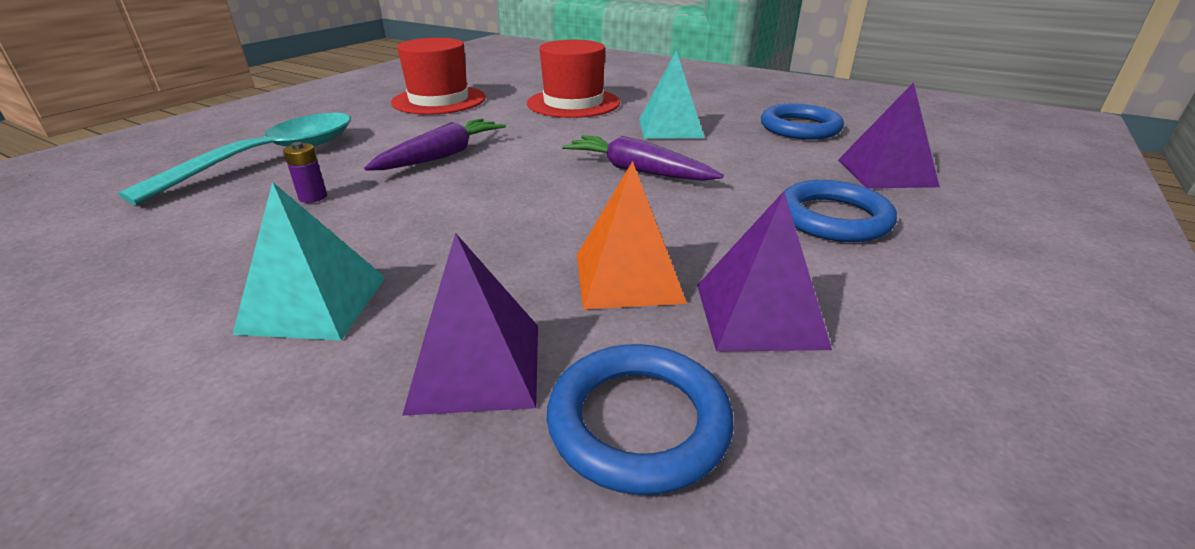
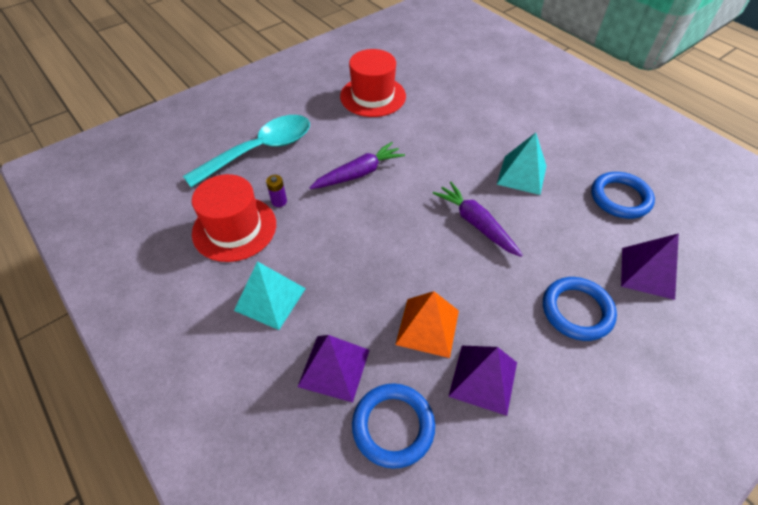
camera: 20 degrees right, 20 degrees up
red hat [527,40,620,118] -> red hat moved to [192,174,276,262]

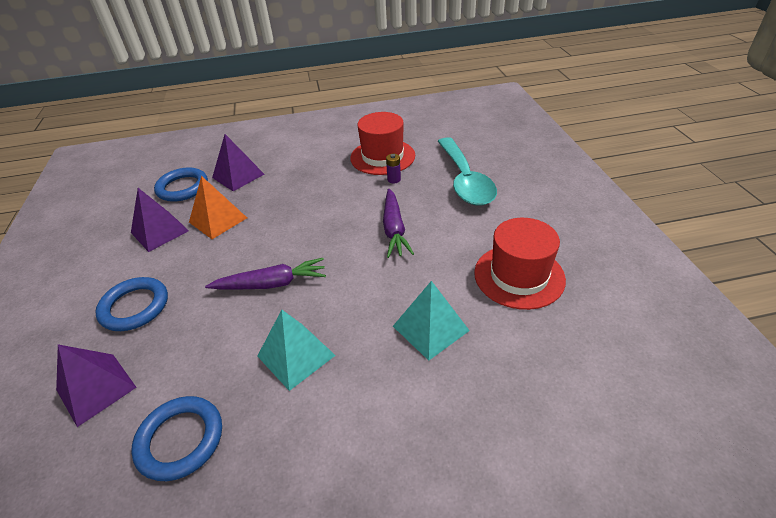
camera: 120 degrees right, 10 degrees down
turquoise pyramid [234,261,306,330] -> turquoise pyramid moved to [393,281,470,361]

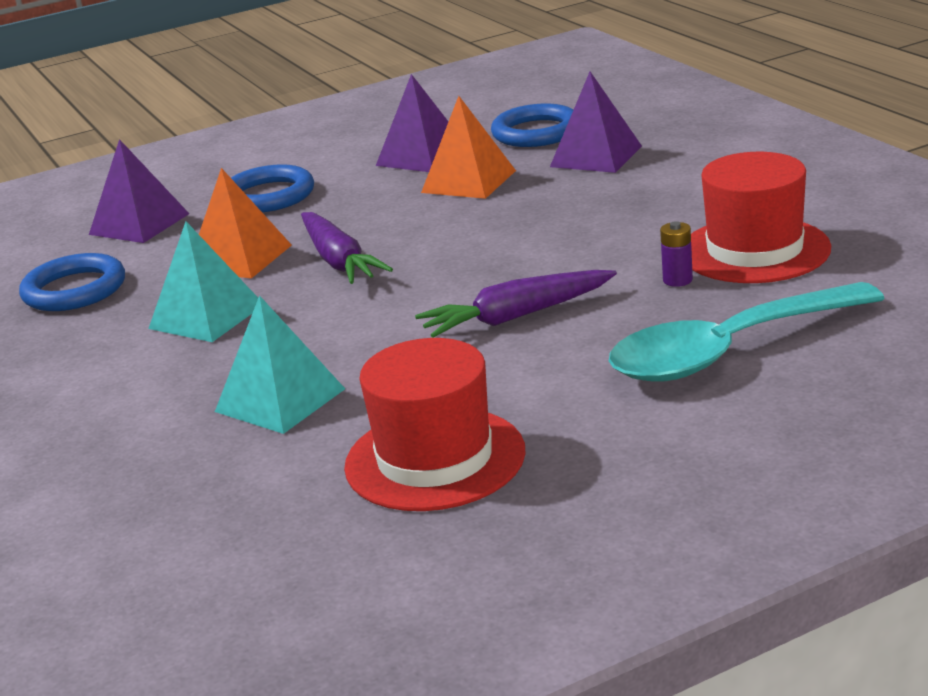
camera: 75 degrees right, 15 degrees down
none -> orange pyramid [199,168,292,279]

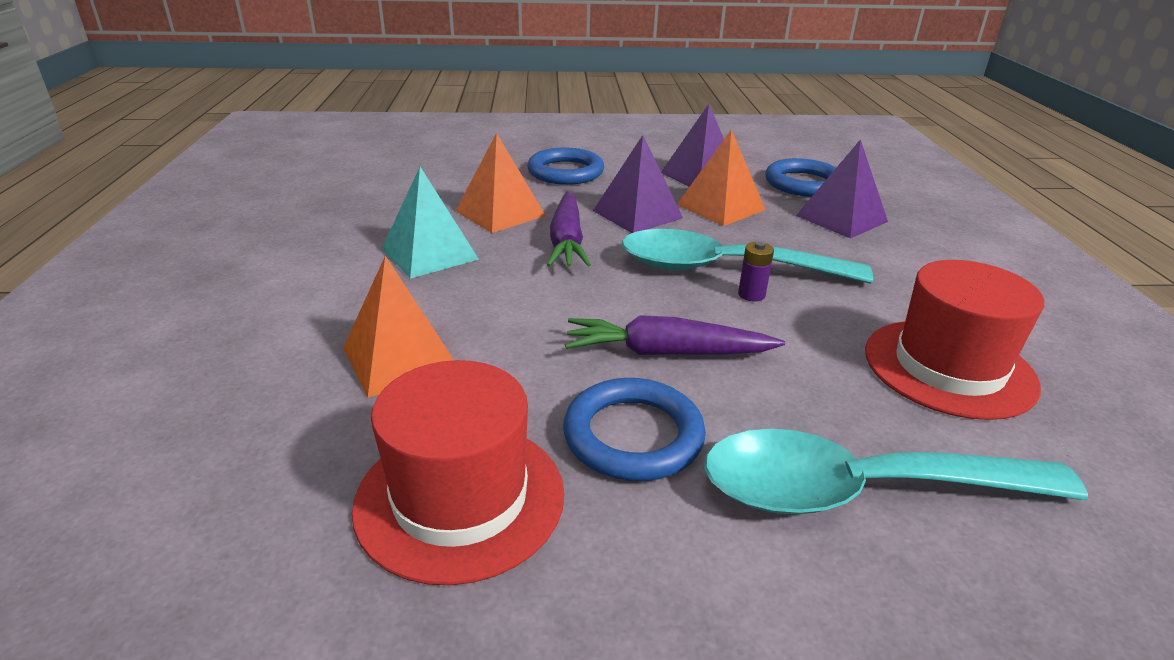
camera: 20 degrees right, 5 degrees up
blue ring [19,253,125,311] -> blue ring moved to [563,378,706,481]
purple pyramid [89,139,189,243] -> purple pyramid moved to [593,135,683,233]
turquoise pyramid [215,295,345,434] -> orange pyramid [343,256,454,398]
purple battery [660,221,693,287] -> purple battery moved to [738,241,774,302]
none -> turquoise spoon [622,229,873,284]

